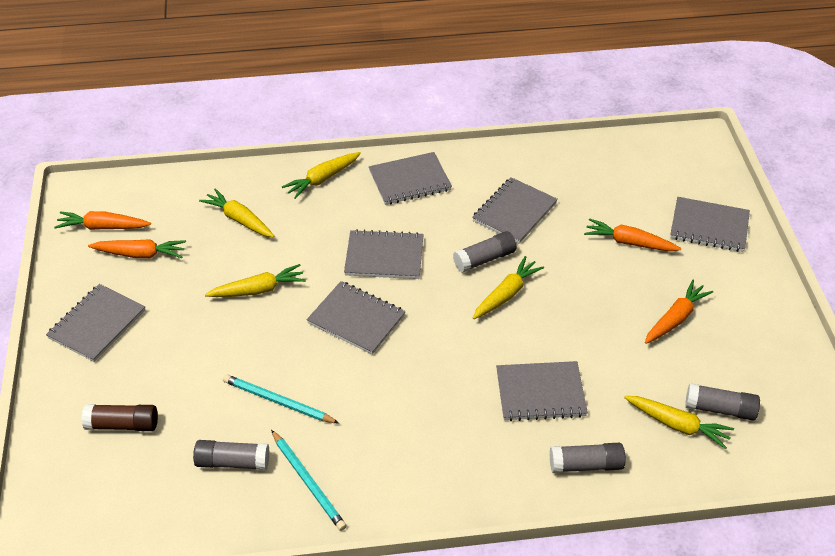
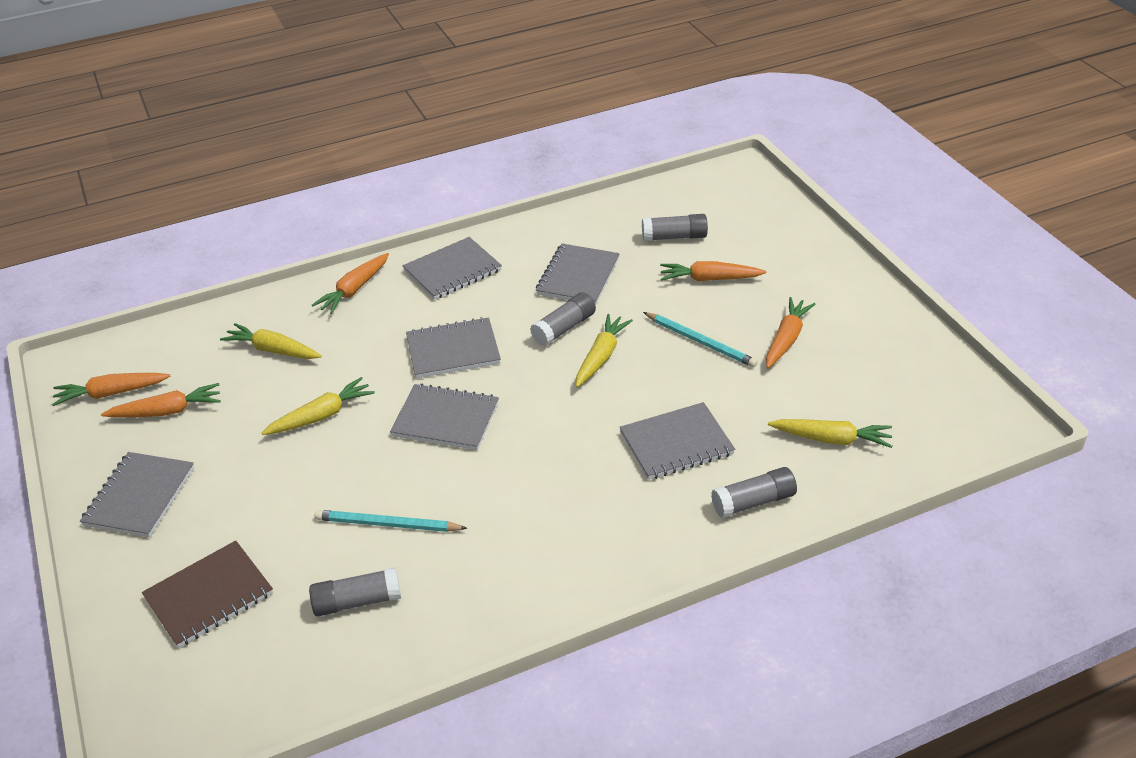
camera: 15 degrees left, 5 degrees down
brown glue stick [82,404,158,431] -> brown notebook [142,540,273,648]
turquoise pencil [271,430,347,531] -> turquoise pencil moved to [643,312,758,368]
yellow carrot [282,152,361,199] -> orange carrot [312,253,389,314]
grey notebook [670,197,750,252] -> none
grey glue stick [685,383,760,421] -> grey glue stick moved to [642,214,708,241]

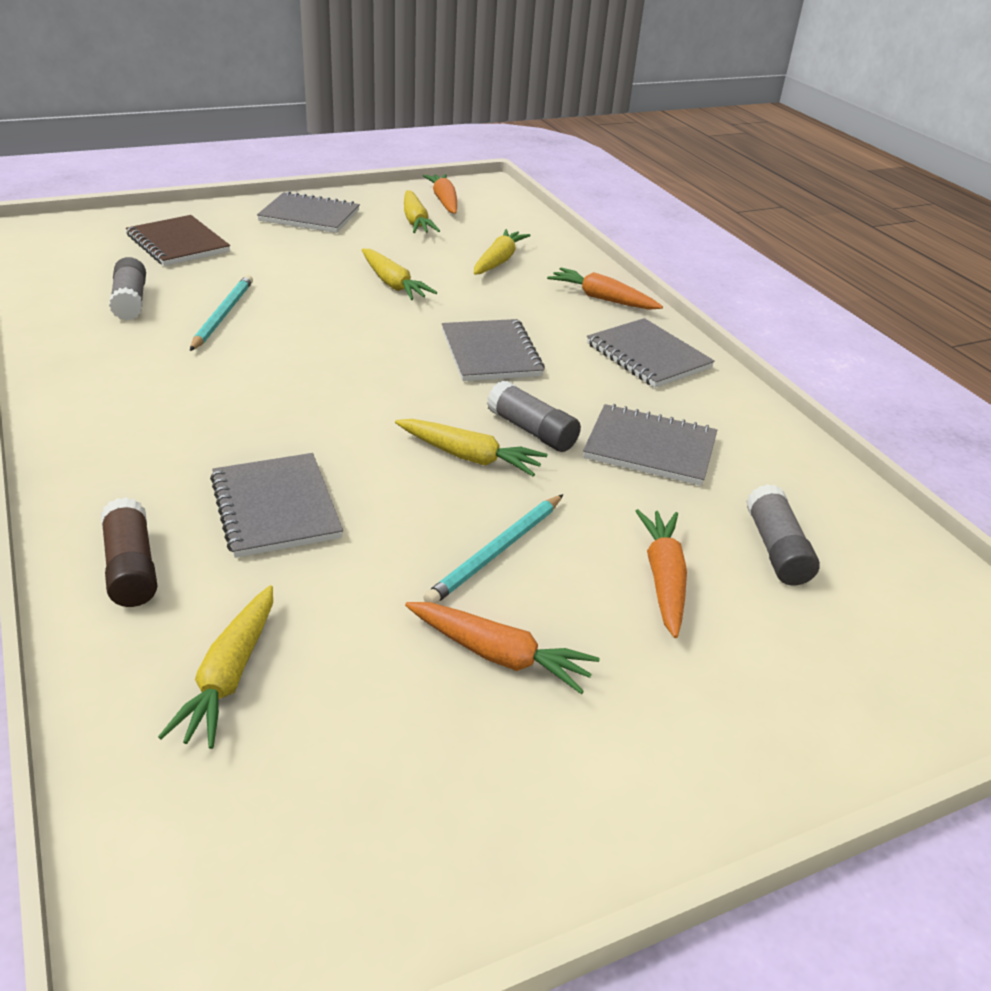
camera: 85 degrees right, 5 degrees down
orange carrot [101,383,221,418] -> yellow carrot [404,190,440,233]
grey notebook [390,383,499,450] -> none
grey glue stick [711,467,797,518] -> brown glue stick [101,497,157,607]

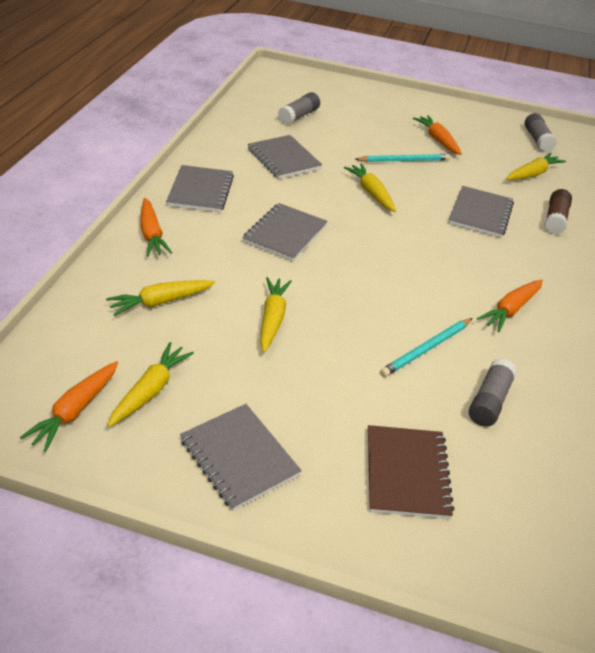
camera: 140 degrees left, 5 degrees up
grey glue stick [487,381,581,452] -> grey glue stick moved to [525,113,557,152]
orange carrot [636,509,687,638] -> orange carrot moved to [477,279,543,332]

